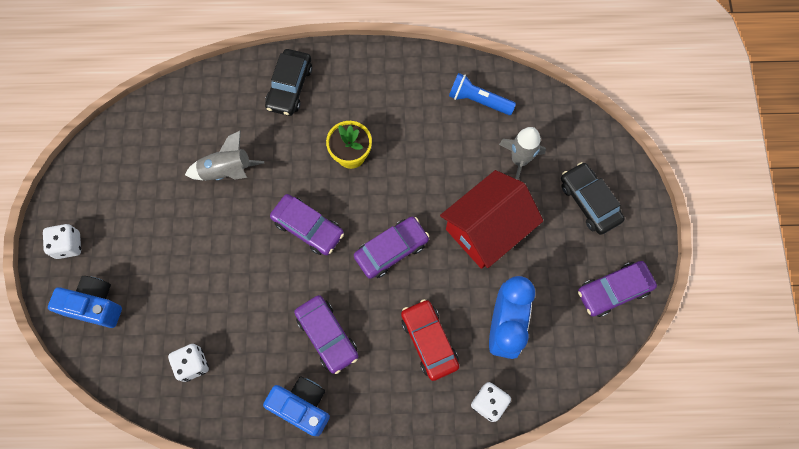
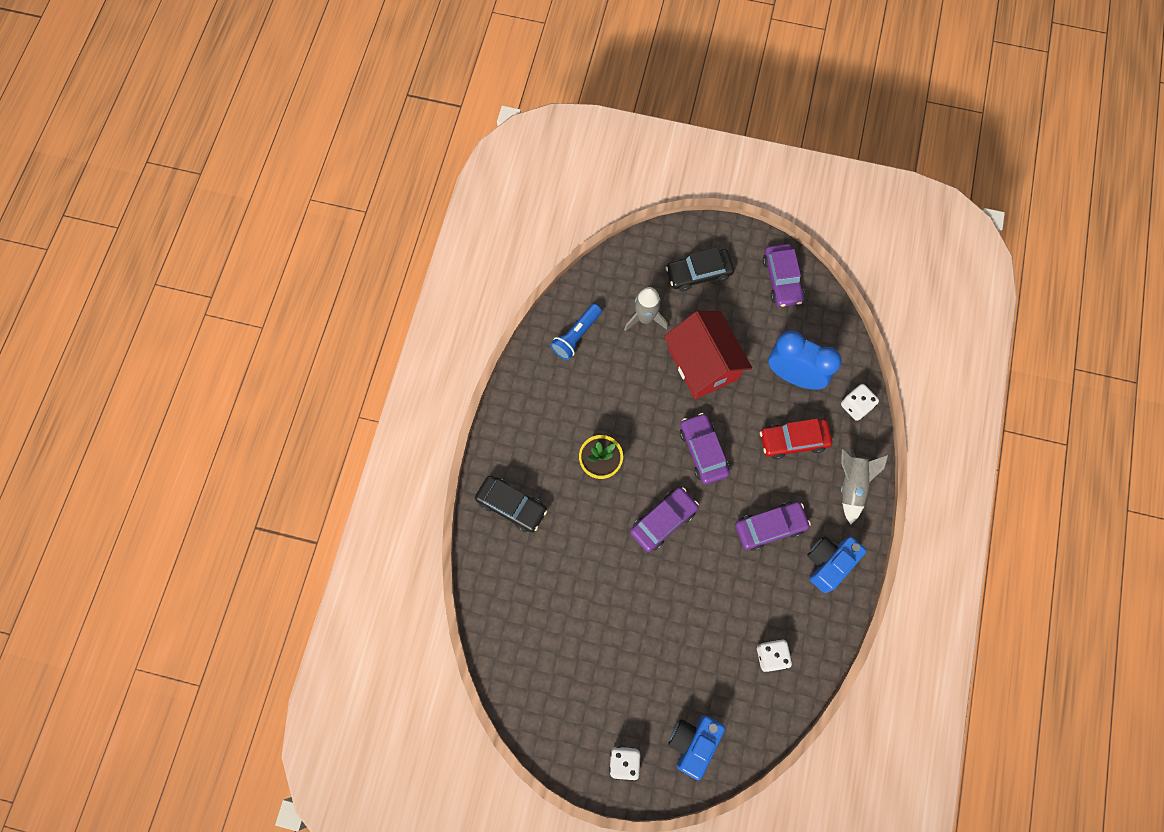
camera: 75 degrees left, 0 degrees up
grey rocket [185,130,264,181] -> grey rocket moved to [841,449,888,525]

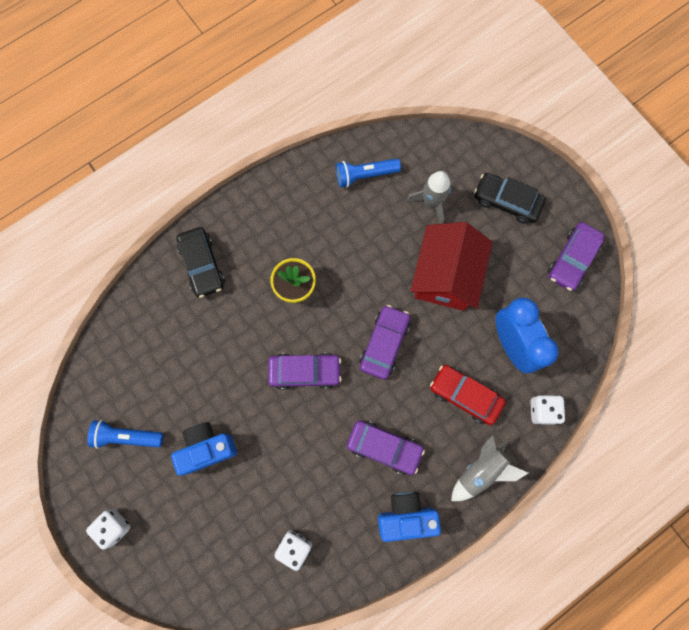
camera: 40 degrees right, 5 degrees up
blue camera [668,715,725,781] -> blue camera moved to [171,422,237,476]
none -> blue flashlight [87,420,163,449]

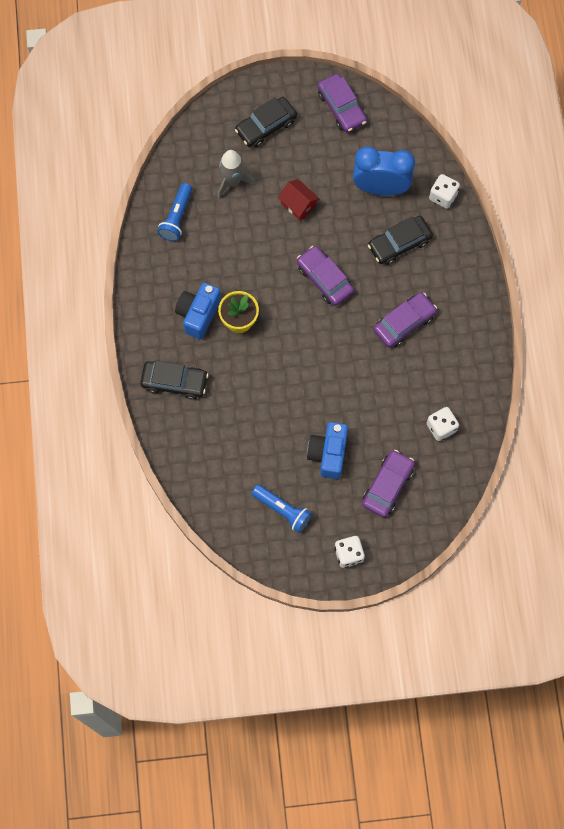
camera: 60 degrees left, 5 degrees down
blue flashlight [87,420,163,449] -> blue flashlight turned 90 degrees counterclockwise [251,485,312,533]
purple car [268,353,342,390] -> purple car moved to [362,450,415,517]
blue camera [378,492,441,542] -> blue camera moved to [175,283,221,339]
red house [410,222,493,311] -> red house [278,179,320,221], size x0.49
red car [430,365,506,425] -> black car [368,216,433,265]
grey rocket [451,436,529,501] -> none

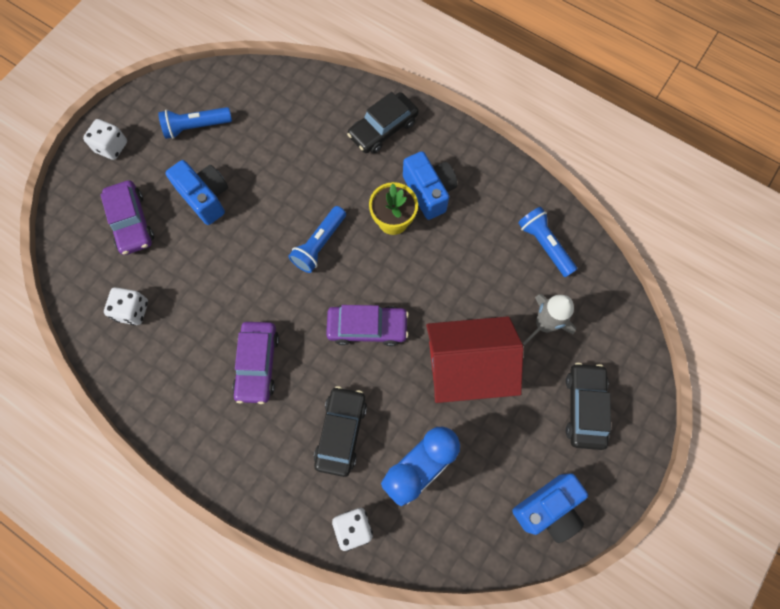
camera: 130 degrees right, 0 degrees up
red house [278,179,320,221] -> red house [426,316,523,403], size x2.03
purple car [318,74,367,133] -> blue camera [512,473,588,543]
none -> blue flashlight [288,206,346,273]

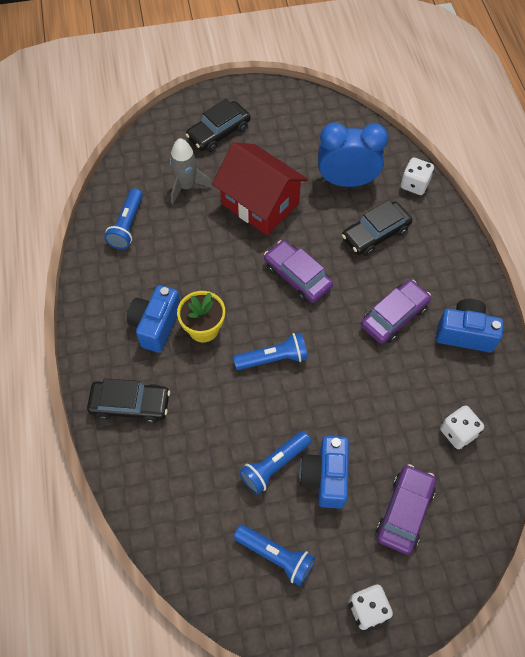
camera: 135 degrees left, 10 degrees down
blue camera [512,473,588,543] -> blue camera moved to [436,299,503,352]
none -> blue flashlight [239,431,311,495]

